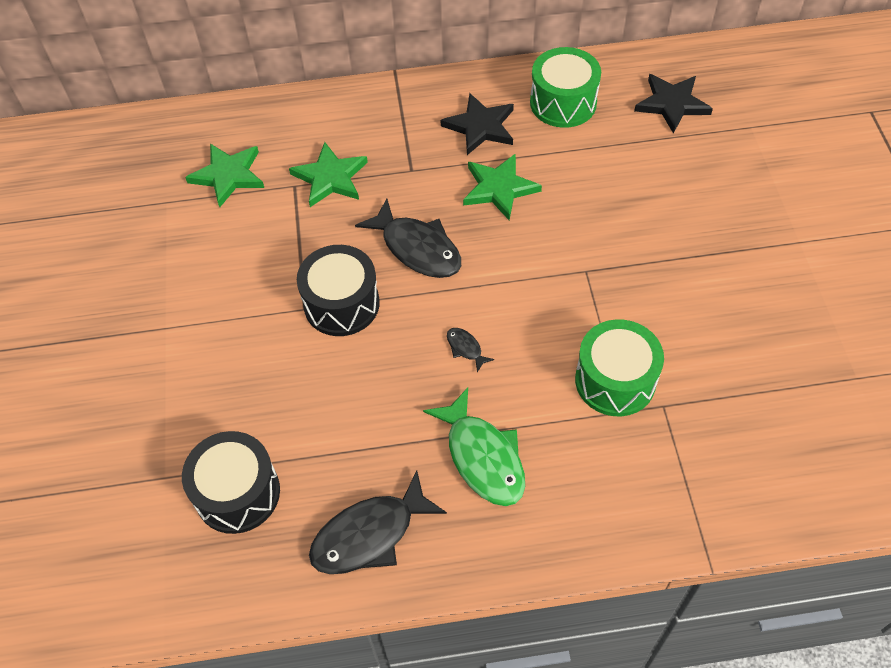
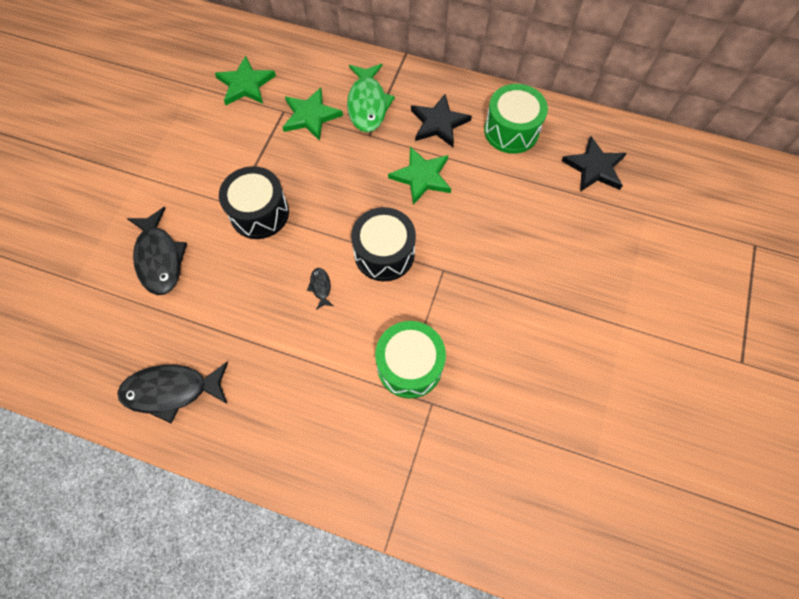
camera: 25 degrees right, 10 degrees up
black drum [182,431,280,534] -> black drum moved to [351,207,416,281]
black fish [355,199,461,278] -> black fish moved to [127,207,187,295]
green fish [423,388,525,506] -> green fish moved to [347,64,395,132]

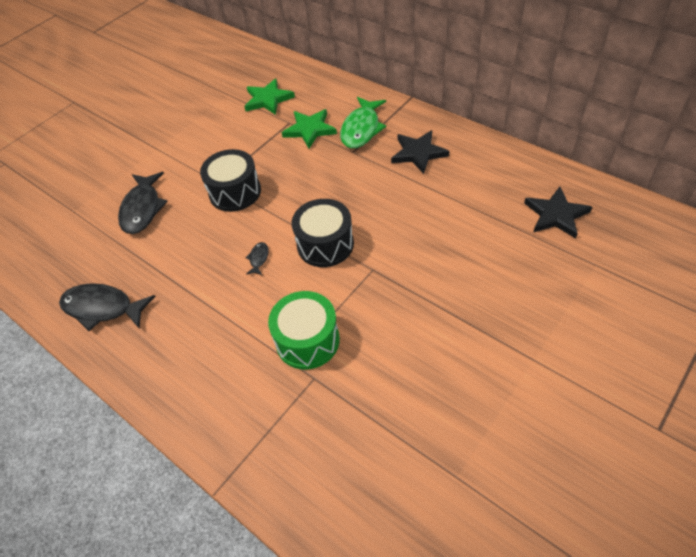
camera: 25 degrees right, 15 degrees down
green star [388,147,451,205] -> none
green drum [484,84,548,154] -> none

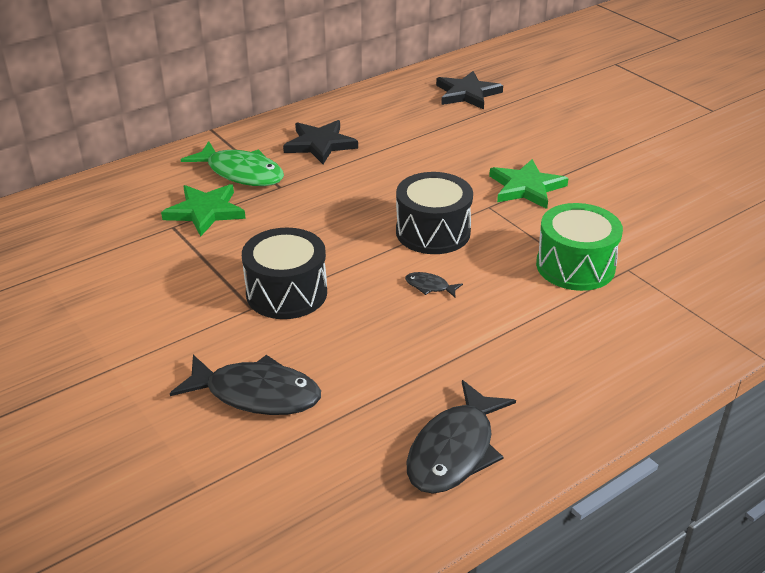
camera: 80 degrees left, 15 degrees down
green star [244,79,295,115] -> green star moved to [489,159,569,209]

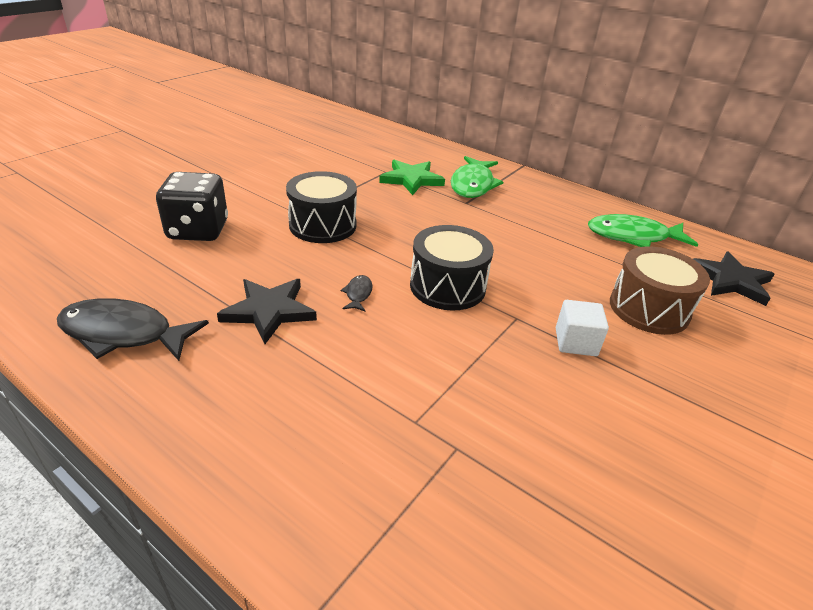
camera: 70 degrees right, 0 degrees up
black fish [170,355,321,415] -> black dice [156,172,228,241]
black star [283,120,358,164] -> black star moved to [217,279,317,344]
green star [489,159,569,209] -> white cube [556,300,609,356]
green drum [536,203,623,291] -> none
none -> green fish [588,214,698,247]
none -> brown drum [610,247,710,335]

